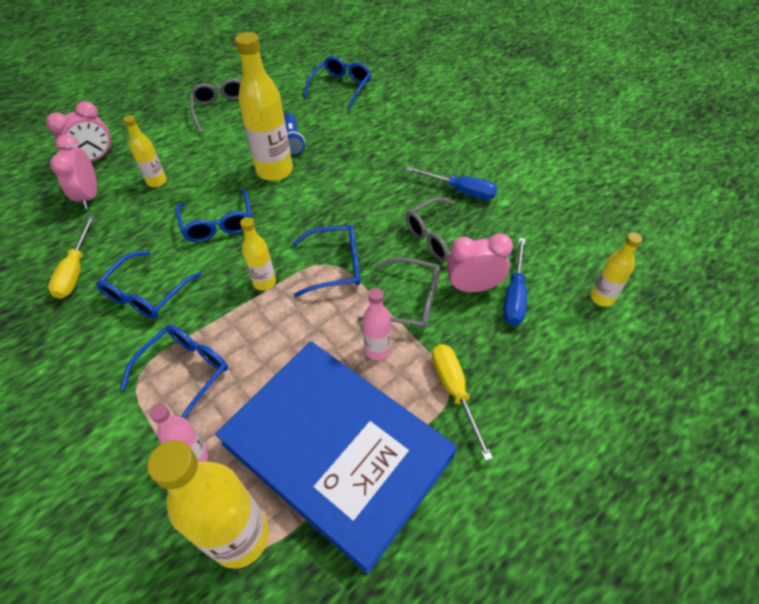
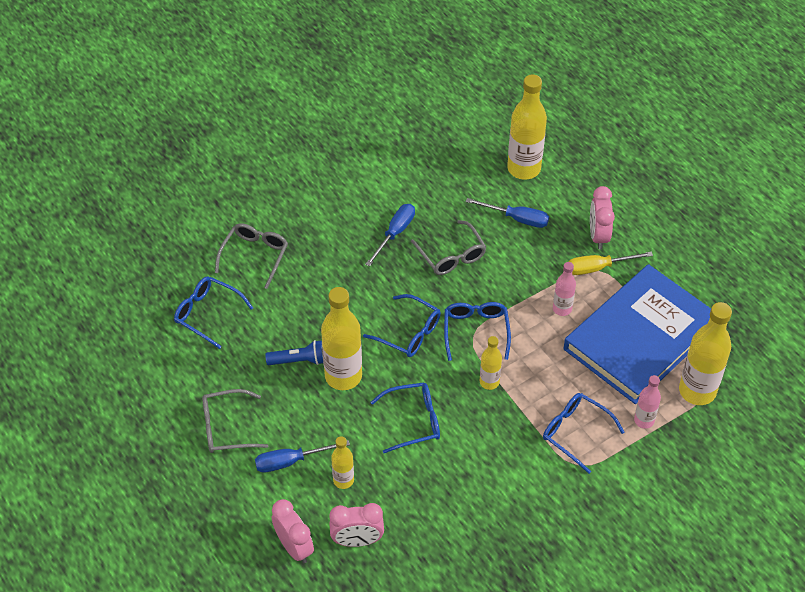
camera: 85 degrees left, 0 degrees up
yellow screwdriver [48,216,95,299] -> none
blue glasses [96,251,201,319] -> blue glasses moved to [363,294,441,357]
grey glasses [357,257,440,330] -> grey glasses moved to [215,223,288,289]
pink clock [447,233,513,292] -> pink clock moved to [590,186,615,250]
yellow bottle [591,233,642,307] -> yellow bottle [507,74,547,180], size x1.87
none -> blue screwdriver [255,440,350,473]

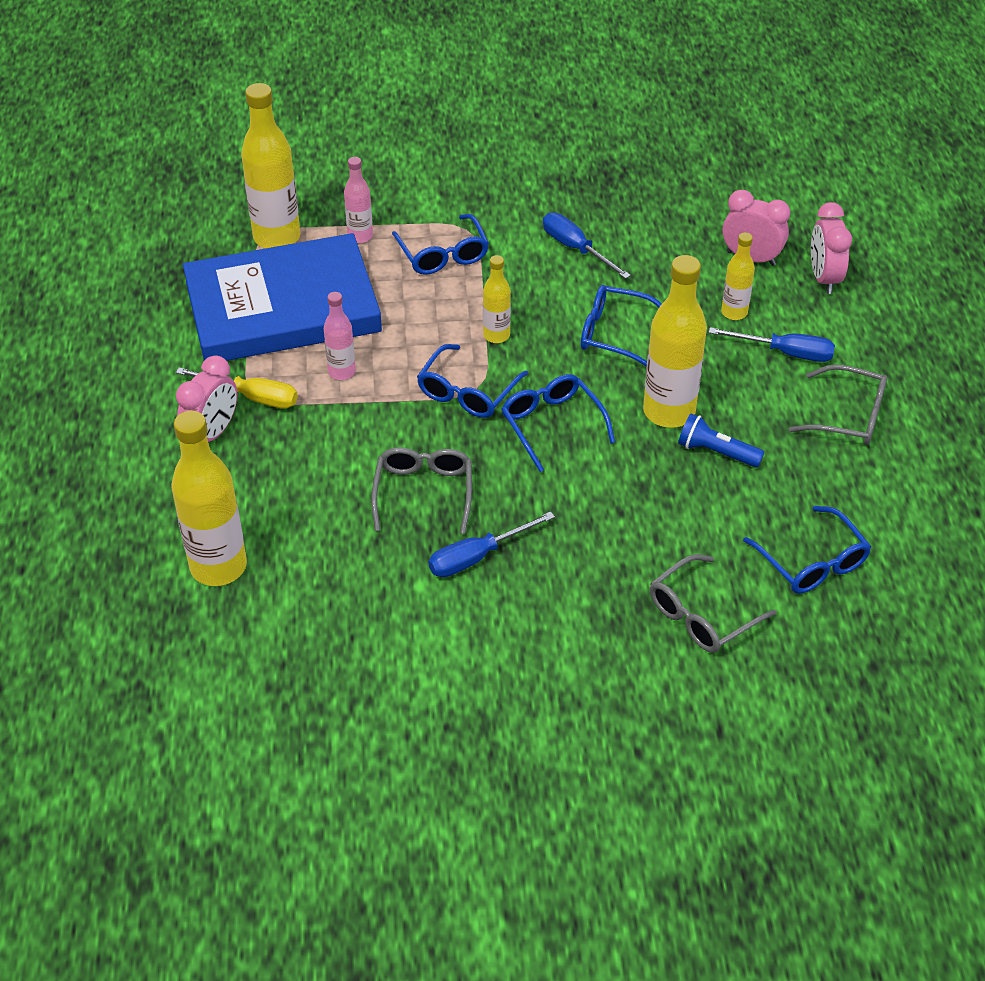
camera: 150 degrees left, 5 degrees down
blue screwdriver [466,198,549,228] -> blue screwdriver moved to [543,213,631,279]

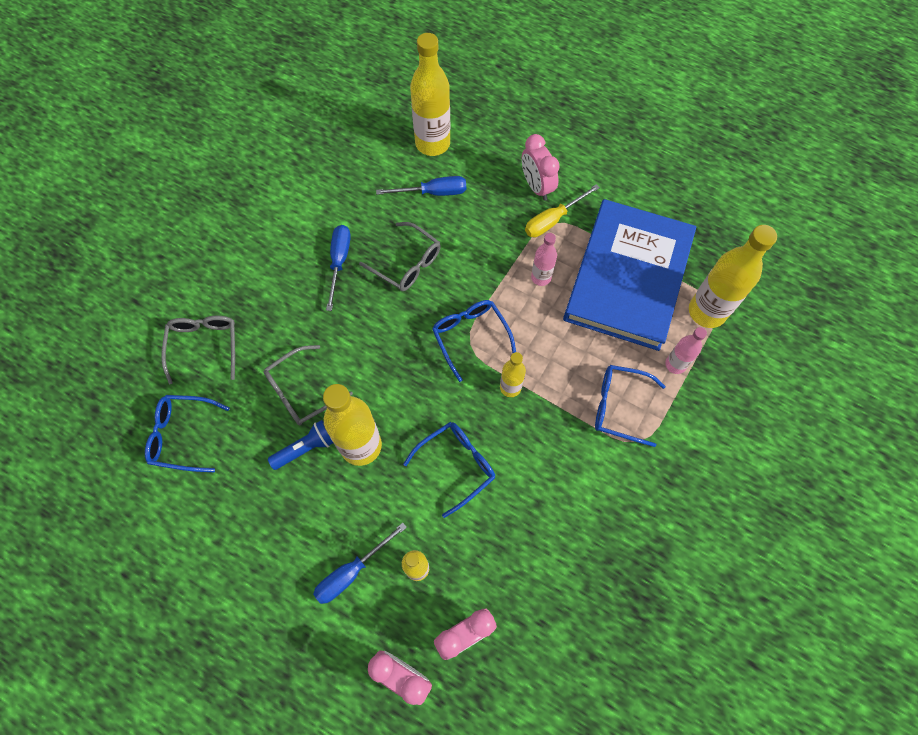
camera: 125 degrees right, 20 degrees up
blue glasses [502,374,615,472] -> none
blue screwdriver [543,213,631,279] -> blue screwdriver moved to [376,176,466,196]
grey glasses [789,364,887,445] -> grey glasses moved to [264,345,353,425]

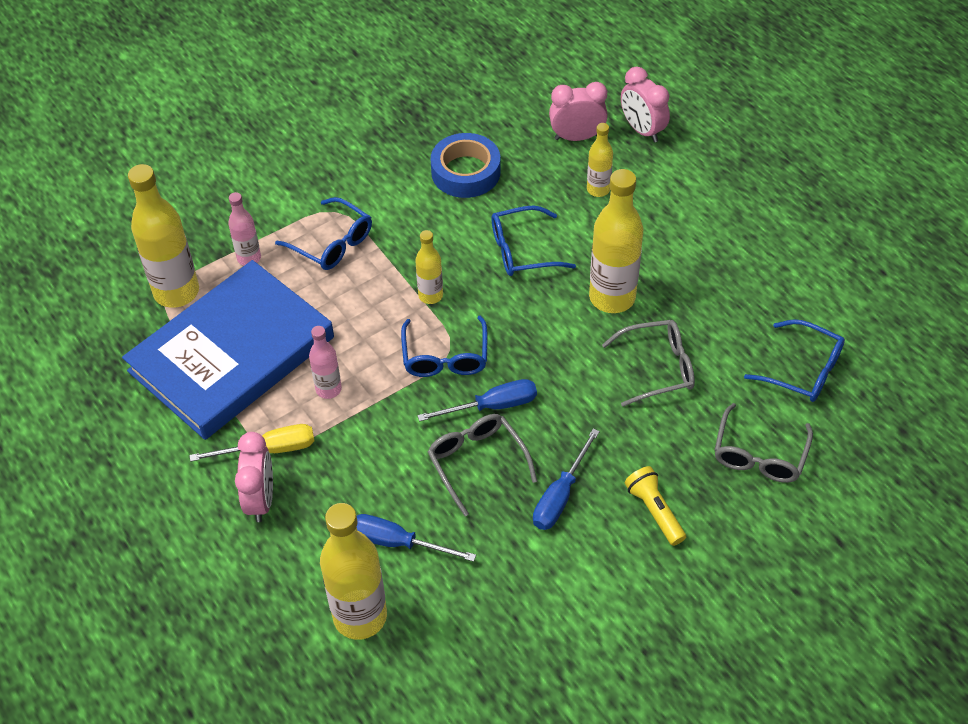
camera: 155 degrees left, 15 degrees down
blue flashlight [268,420,333,470] -> none
blue screwdriver [313,523,407,604] -> blue screwdriver moved to [417,379,537,422]
none -> blue tape [431,133,501,198]
none -> yellow flashlight [625,466,686,546]

